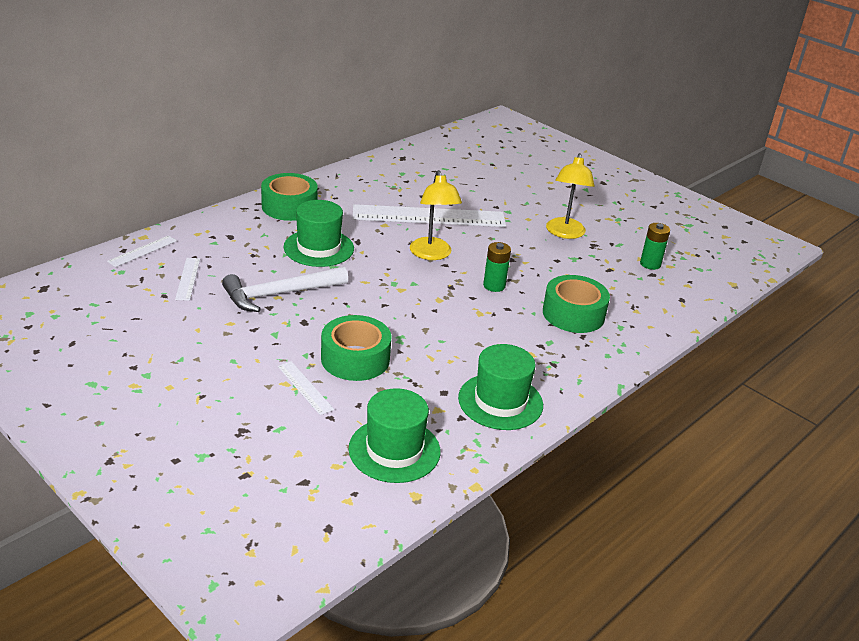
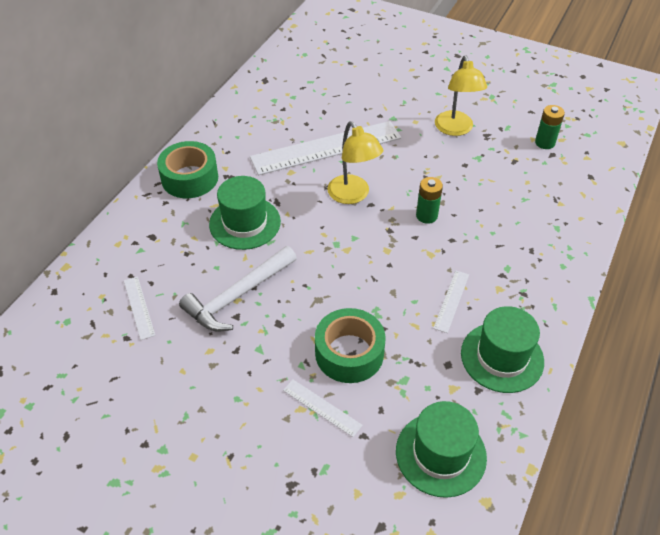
camera: 15 degrees left, 15 degrees up
white ruler [107,236,177,267] -> white ruler moved to [433,271,469,333]
green tape [543,275,610,333] -> none

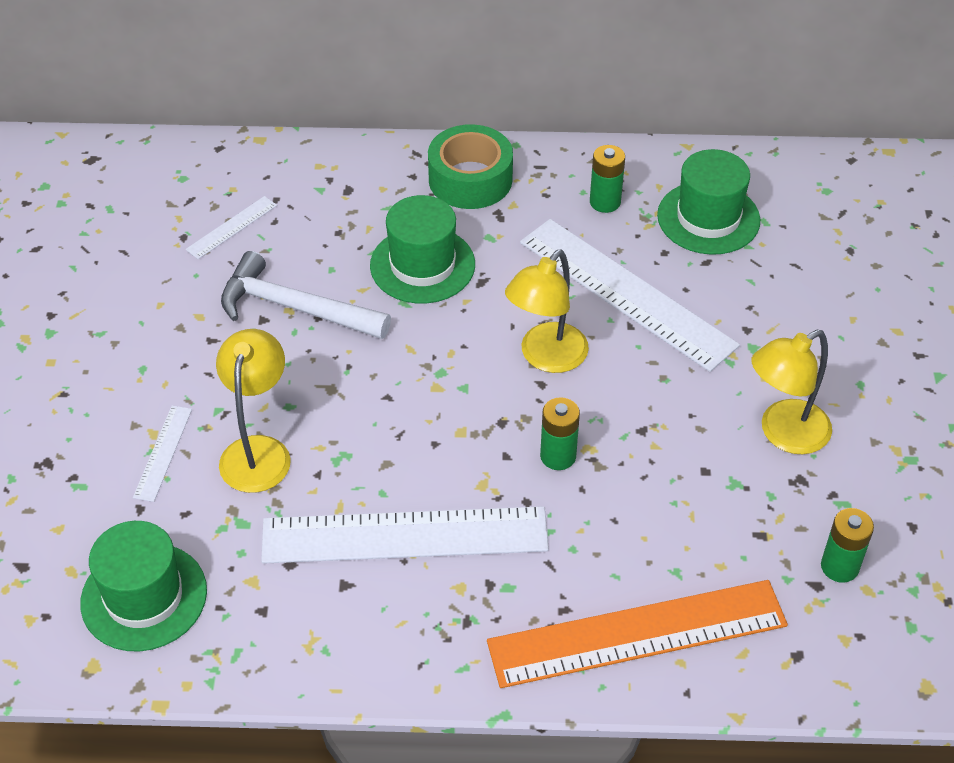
camera: 65 degrees right, 0 degrees up
green tape [315,308,386,383] -> yellow lamp [216,329,291,493]
white ruler [433,271,469,333] -> white ruler [261,506,549,564], size x2.31
green hat [461,306,544,393] -> green hat moved to [657,149,760,255]
none -> orange ruler [487,580,788,688]
none -> green battery [590,145,625,213]

